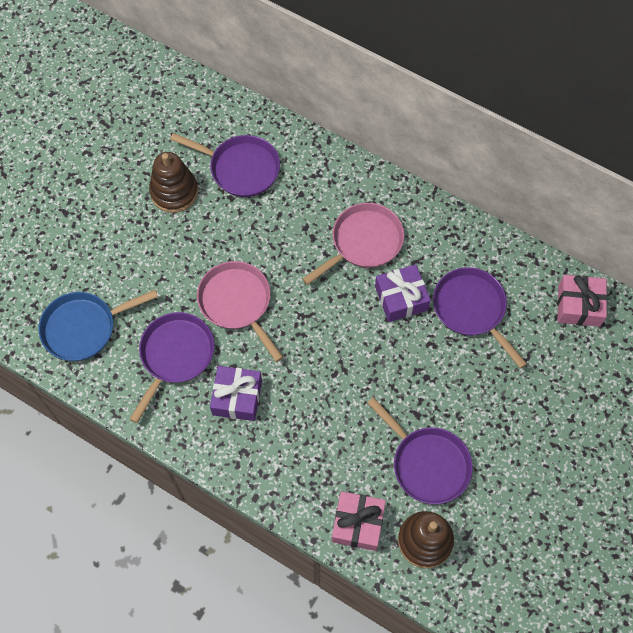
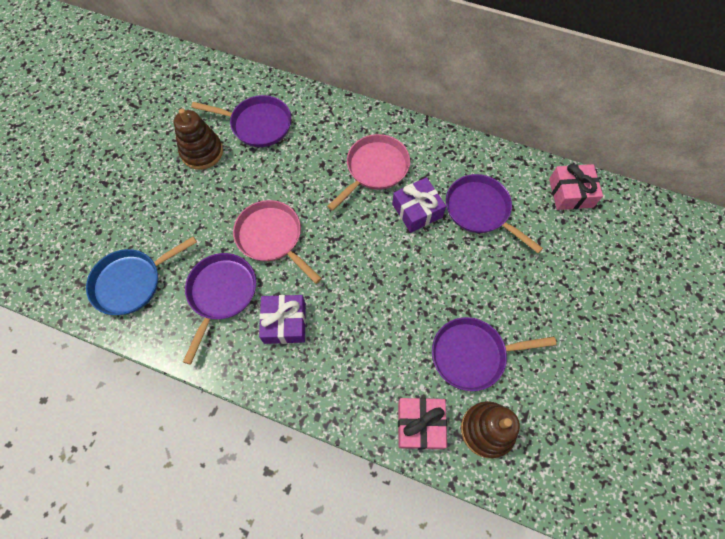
camera: 10 degrees left, 0 degrees up
purple pan [367,397,473,504] -> purple pan turned 135 degrees clockwise [432,317,556,391]

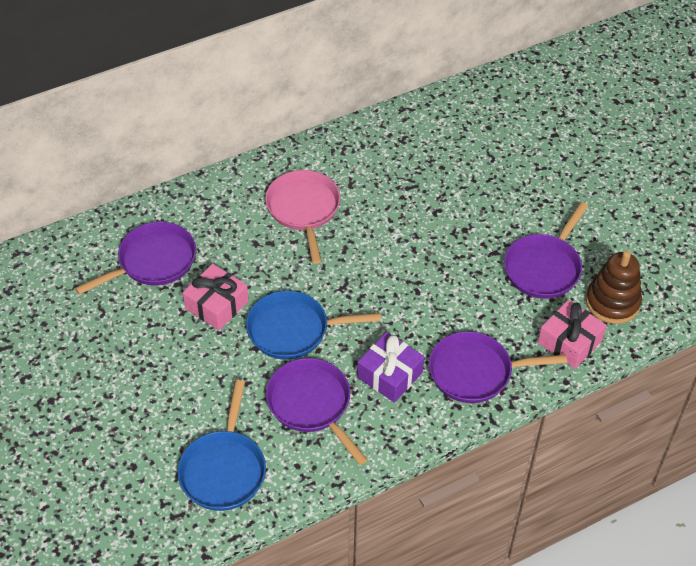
camera: 50 degrees left, 15 degrees down
brown stacking toy [174,108,223,170] -> none
pink pan [233,200,322,284] -> blue pan [246,291,381,360]
purple gift [392,177,446,233] -> none
purple pan [446,174,543,253] -> purple pan moved to [429,331,567,403]
pink gift [549,164,603,210] -> pink gift moved to [183,264,249,330]

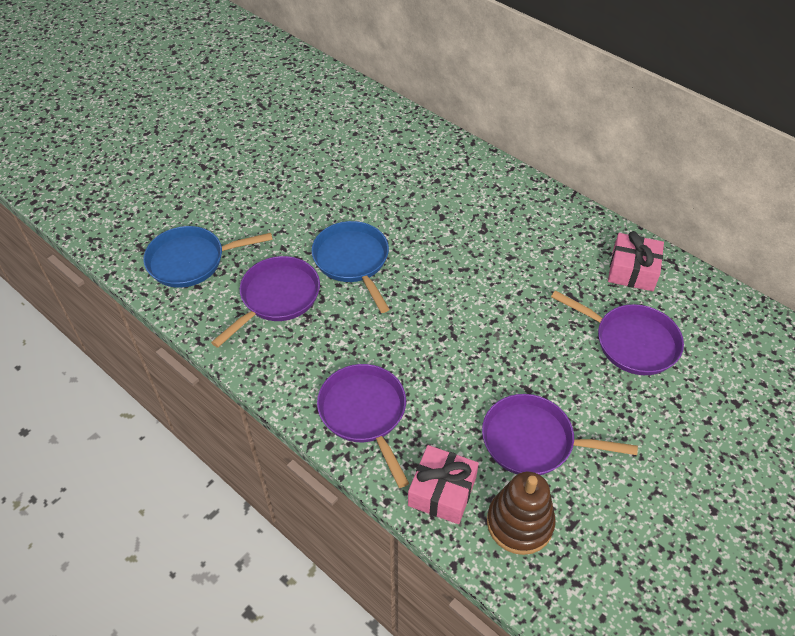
camera: 70 degrees right, 0 degrees up
purple pan [75,222,196,295] -> purple pan moved to [551,290,684,375]
pink gift [183,264,249,330] -> pink gift moved to [608,231,664,291]
pink pan [265,170,340,264] -> none
purple gift [357,332,424,403] -> none

